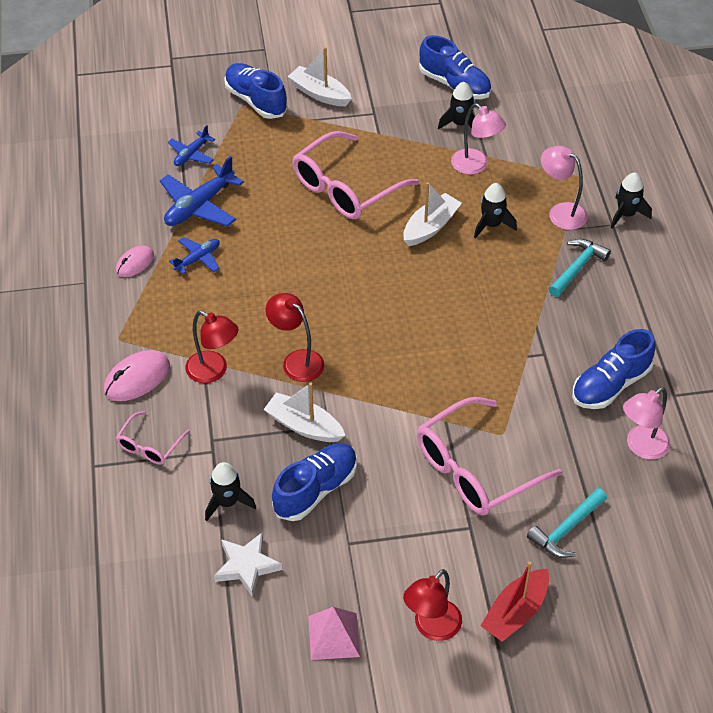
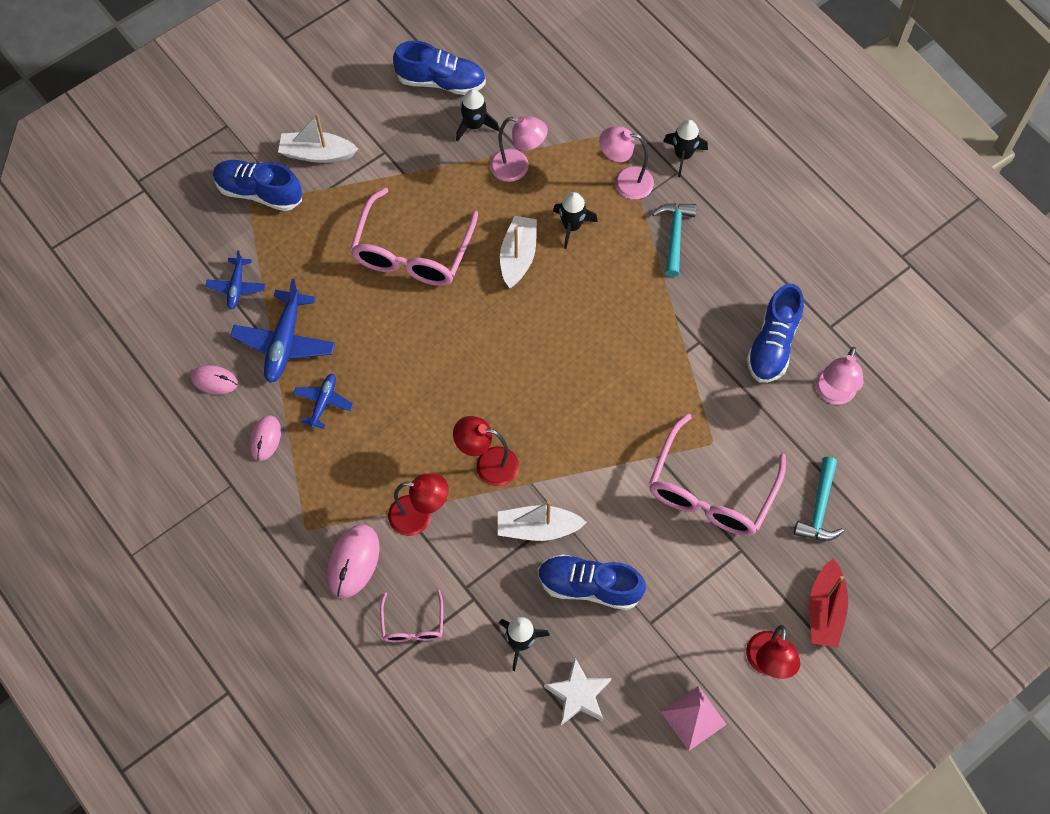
camera: 30 degrees left, 15 degrees up
blue shoe [272,443,357,521] -> blue shoe turned 90 degrees counterclockwise [538,554,646,610]
none -> pink mouse [191,365,238,394]

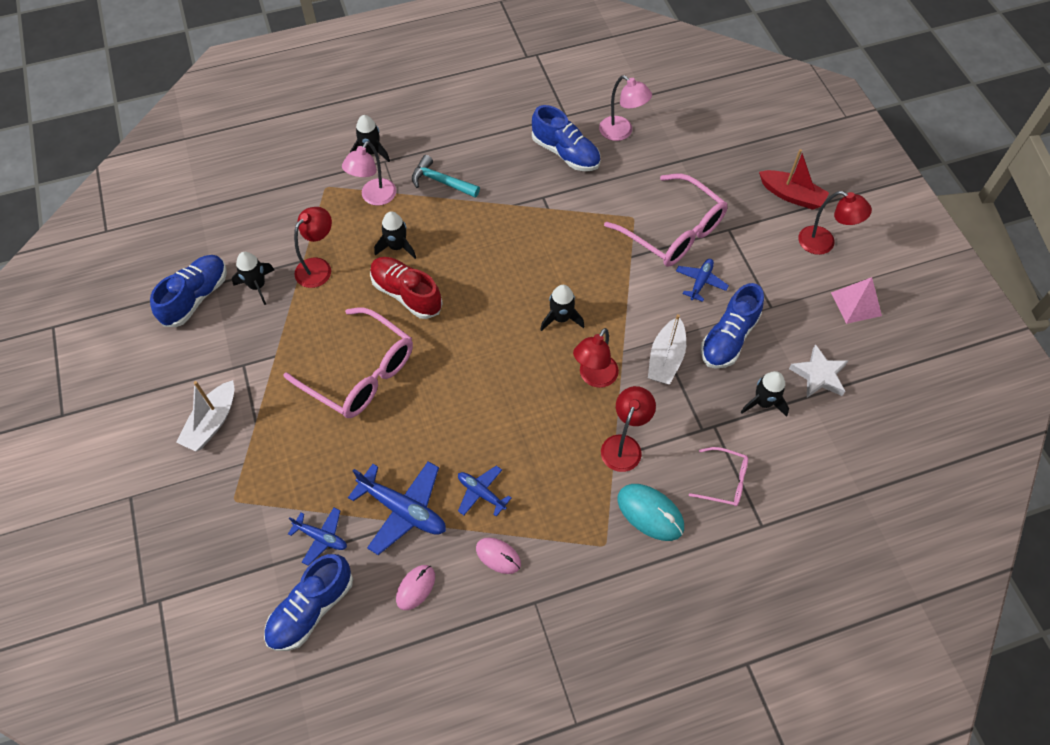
camera: 70 degrees left, 5 degrees down
blue shoe [213,160,302,211] -> blue shoe moved to [264,554,353,651]
pink mouse [327,524,380,598] -> turquoise mouse [618,484,684,541]
pink lamp [490,116,548,182] -> red lamp [294,207,332,288]
white boat [500,216,537,288] -> red shoe [370,257,443,319]
turquoise hammer [794,457,844,541] -> none
none -> black rocket [540,285,584,331]
none -> blue plane [676,259,729,302]

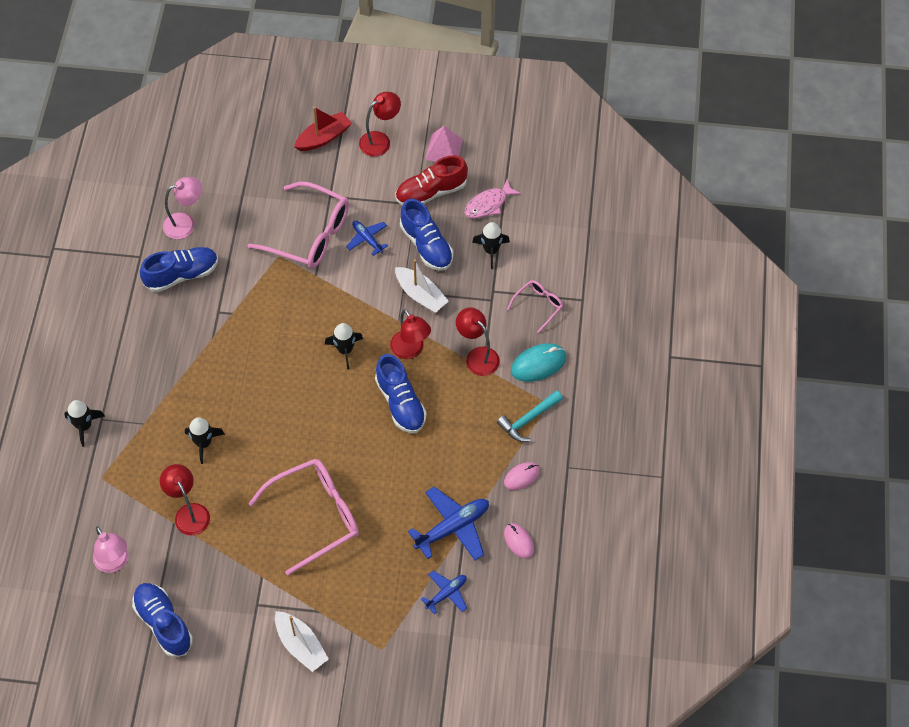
camera: 65 degrees left, 0 degrees up
black rocket [232,252,274,305] -> none
blue shoe [264,554,353,651] -> blue shoe moved to [375,354,427,433]
pink lamp [342,141,396,206] -> pink lamp moved to [93,526,129,573]
red shoe [370,257,443,319] -> red shoe moved to [395,155,468,205]
turquoise hammer [412,155,480,198] -> turquoise hammer moved to [497,390,563,442]
blue plane [458,466,511,517] -> none
pink glasses [604,174,728,267] -> pink glasses turned 45 degrees clockwise [247,182,349,269]
white star [789,344,848,398] -> pink fish [464,179,521,219]

